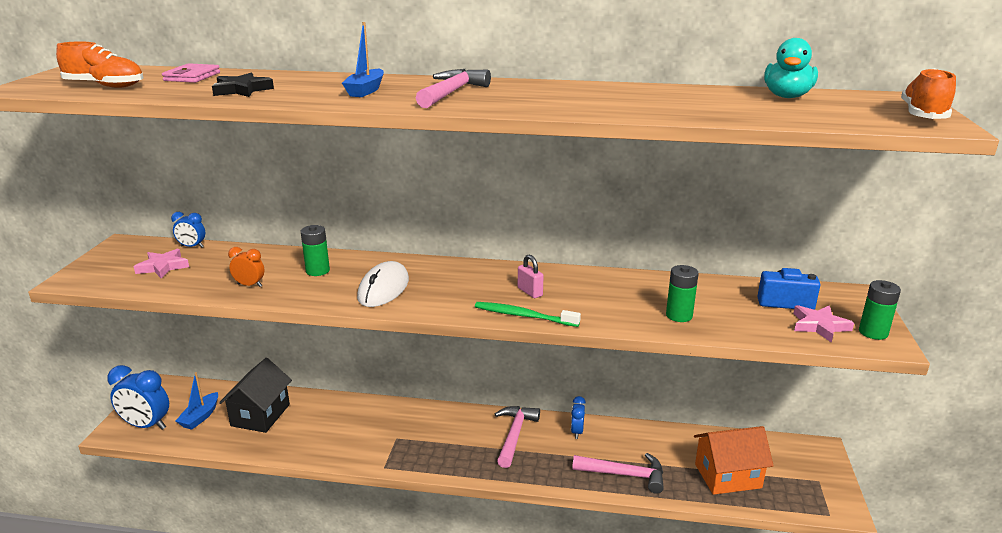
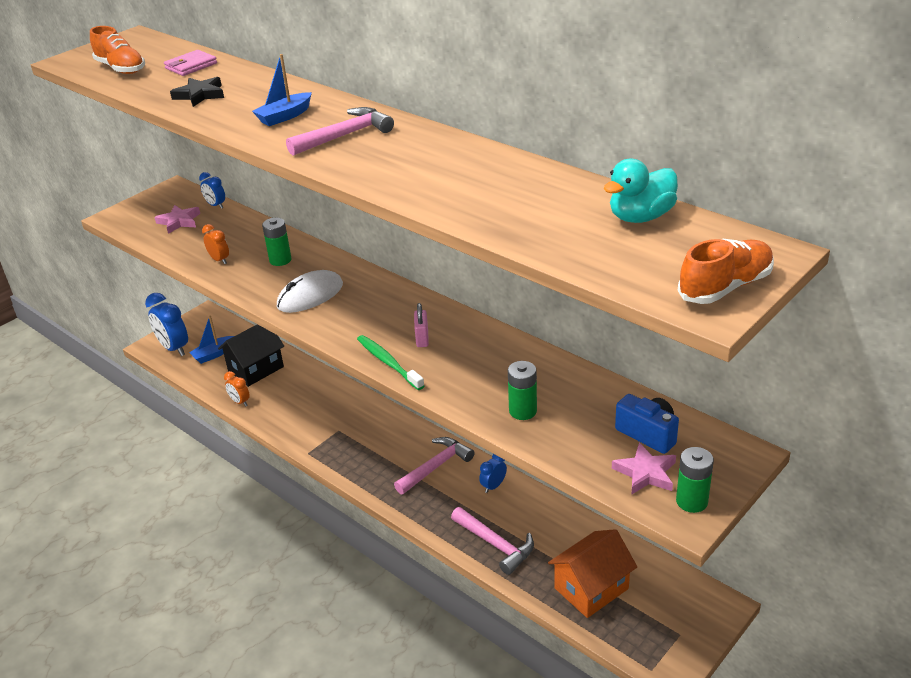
camera: 35 degrees right, 10 degrees up
orange house [694,426,774,495] -> orange house turned 60 degrees counterclockwise [548,529,637,618]
none -> orange clock [224,371,250,407]

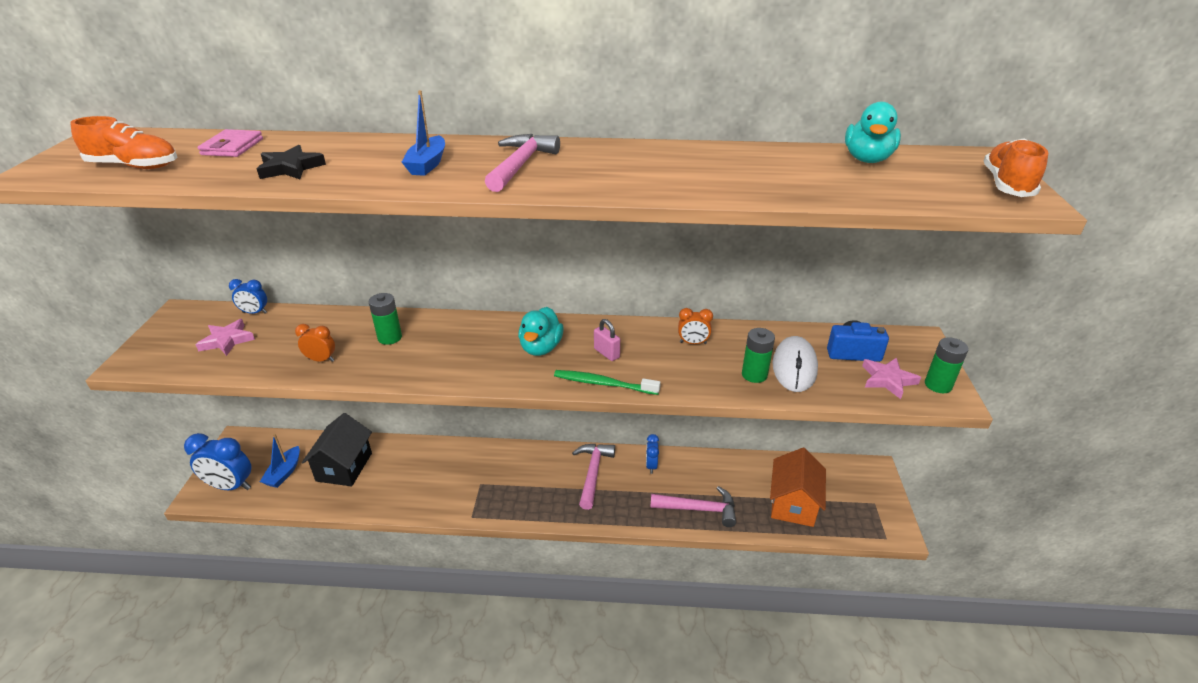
camera: 40 degrees left, 0 degrees up
orange clock [224,371,250,407] -> orange clock moved to [678,308,713,344]
white mouse [277,270,343,313] -> white mouse moved to [772,336,818,392]
none -> turquoise duck [518,307,564,356]

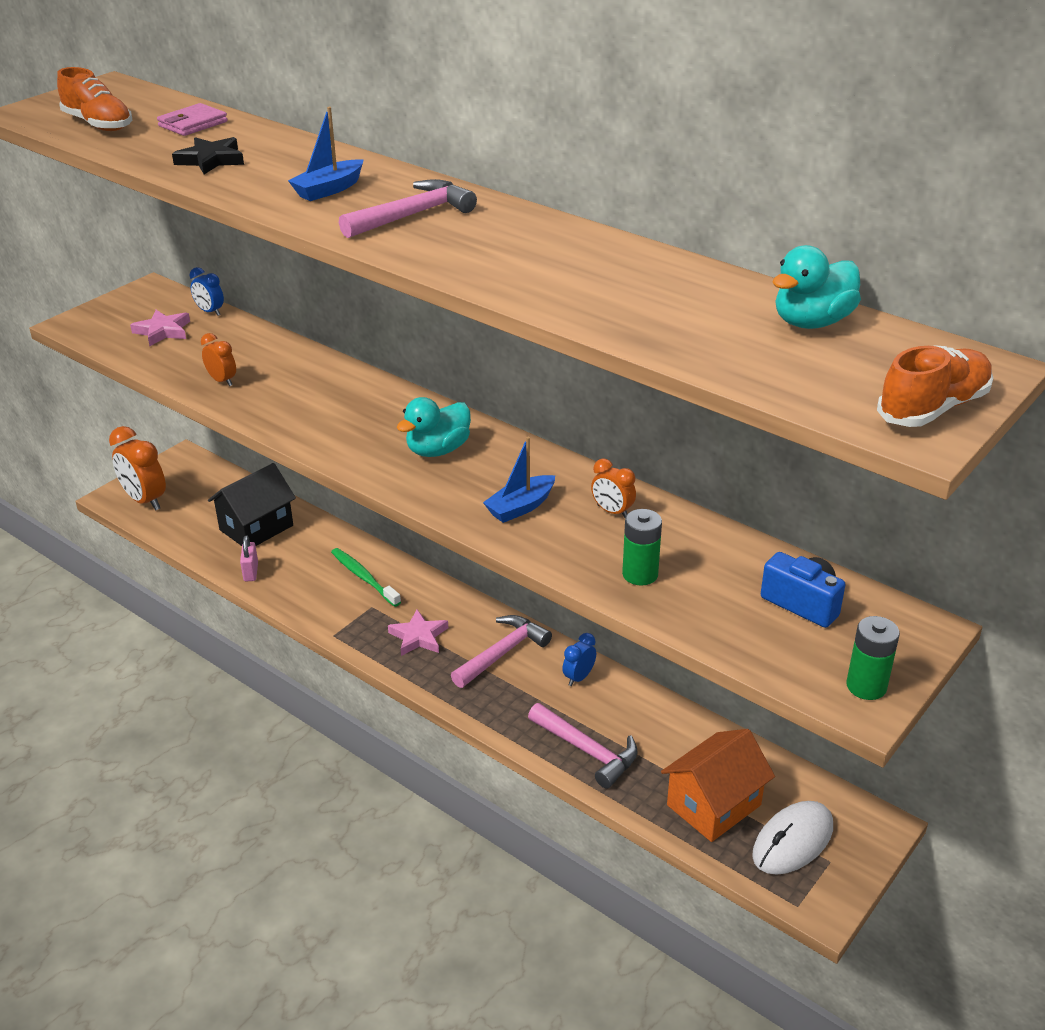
camera: 35 degrees right, 0 degrees up
blue clock [184,433,252,490] -> orange clock [109,426,166,511]
blue boat [260,433,300,488] -> blue boat moved to [483,437,555,523]
green battery [369,293,402,345] -> none
green toothbrush [554,370,661,395] -> green toothbrush moved to [331,548,401,607]
pink padlock [594,319,620,361] -> pink padlock moved to [240,535,258,581]
white mouse [772,336,818,392] -> white mouse moved to [752,801,833,875]
pink star [862,358,921,399] -> pink star moved to [388,610,448,656]

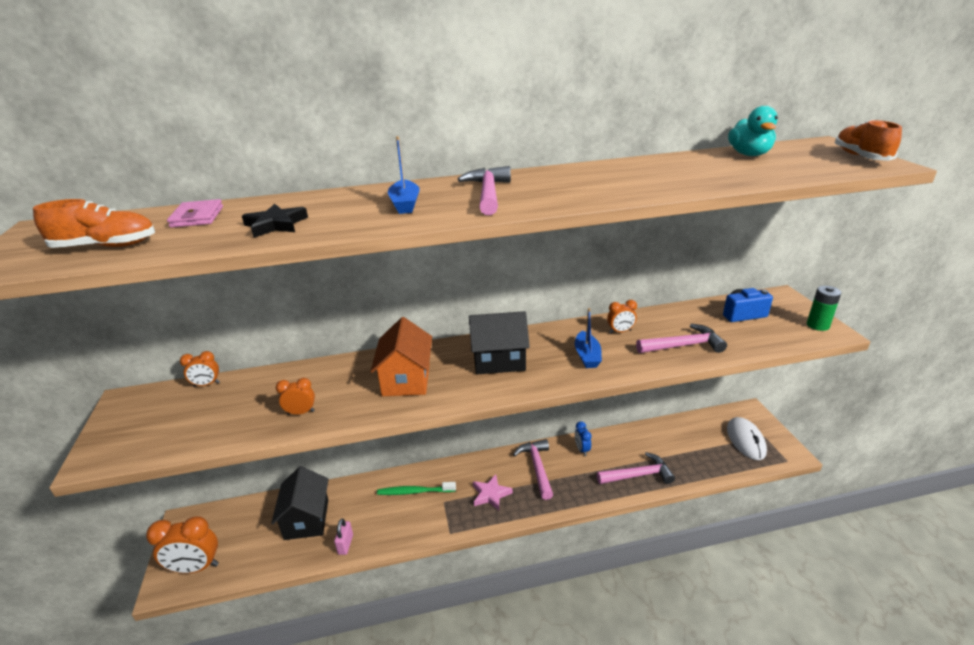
camera: 50 degrees left, 5 degrees down
pink star [130,310,190,346] -> none
blue clock [189,267,224,316] -> orange clock [180,351,220,387]
pink padlock [240,535,258,581] -> pink padlock turned 60 degrees clockwise [334,518,353,555]
turquoise duck [397,397,471,457] -> black house [469,311,530,374]
green battery [622,509,662,585] -> pink hammer [636,324,727,353]
orange house [661,729,775,842] -> orange house moved to [371,317,432,396]

